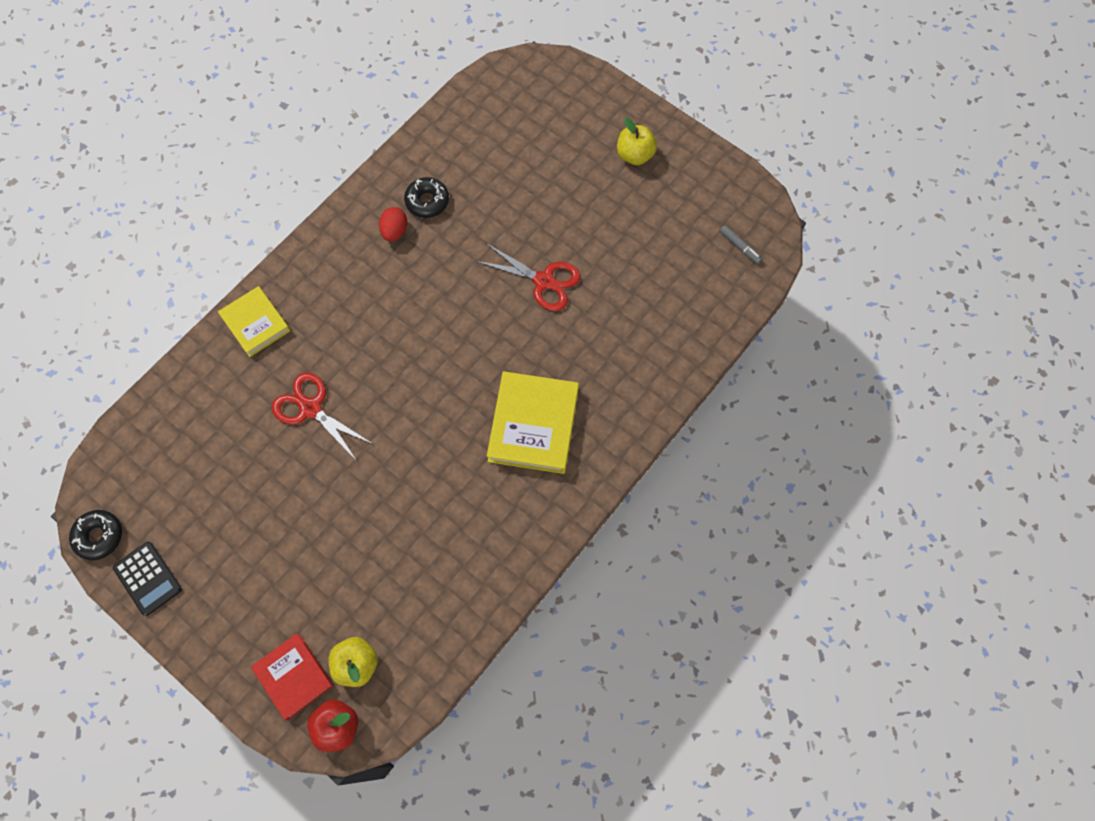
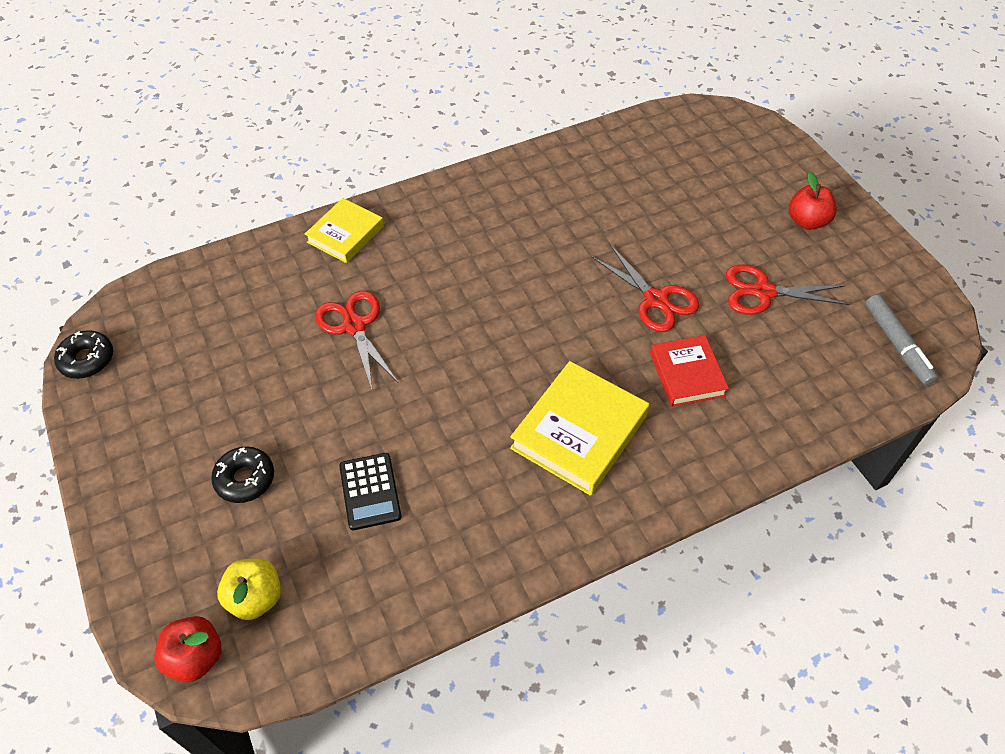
camera: 25 degrees right, 15 degrees down
black calculator [113,542,182,616] -> black calculator moved to [339,453,402,530]
yellow book [218,286,290,357] -> yellow book turned 45 degrees clockwise [305,198,384,263]
red book [251,633,334,720] -> red book moved to [650,335,729,407]
red egg [379,207,407,242] -> none
black donut [404,177,449,218] -> black donut moved to [211,446,274,503]
yellow apple [617,118,657,165] -> red apple [789,172,837,230]
grey marker [720,225,762,264] -> grey marker [865,294,938,385], size x1.70
none -> red scissors [726,264,850,315]

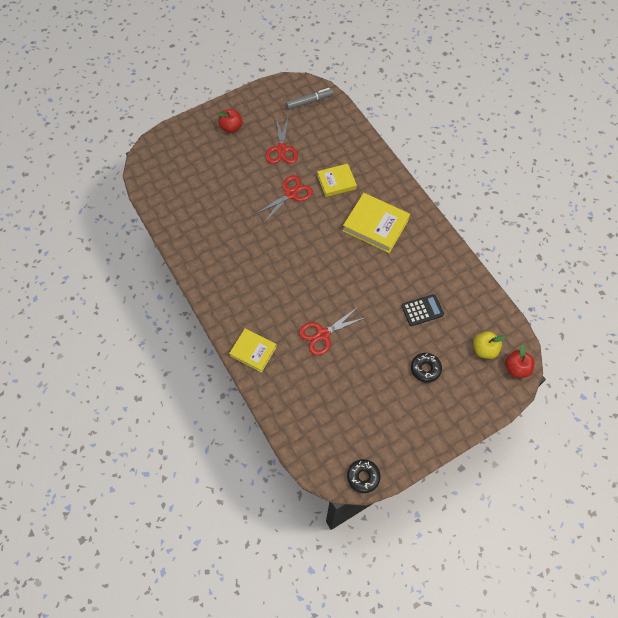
camera: 95 degrees left, 10 degrees up
red book [650,335,729,407] -> yellow book [317,164,357,197]

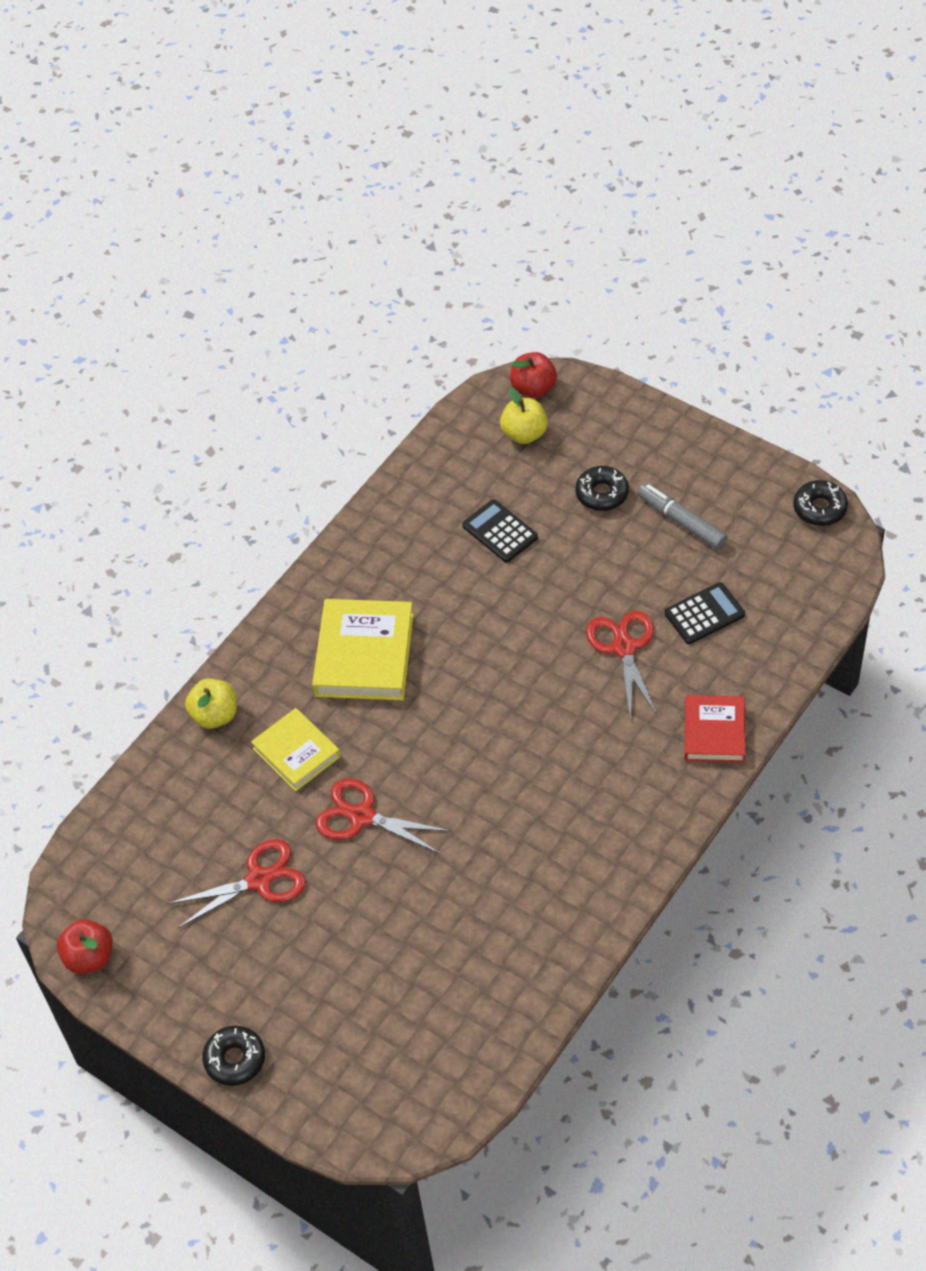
camera: 110 degrees left, 10 degrees down
red apple [218,109,242,133] -> red apple moved to [57,919,113,974]
yellow book [229,328,277,373] -> red book [685,695,745,763]
grey marker [286,88,334,110] -> grey marker moved to [637,483,727,549]
red scissors [299,306,367,356] -> red scissors turned 135 degrees counterclockwise [586,611,658,719]
none -> yellow apple [185,679,237,729]
none -> black donut [202,1026,265,1086]
none -> black calculator [664,582,745,644]

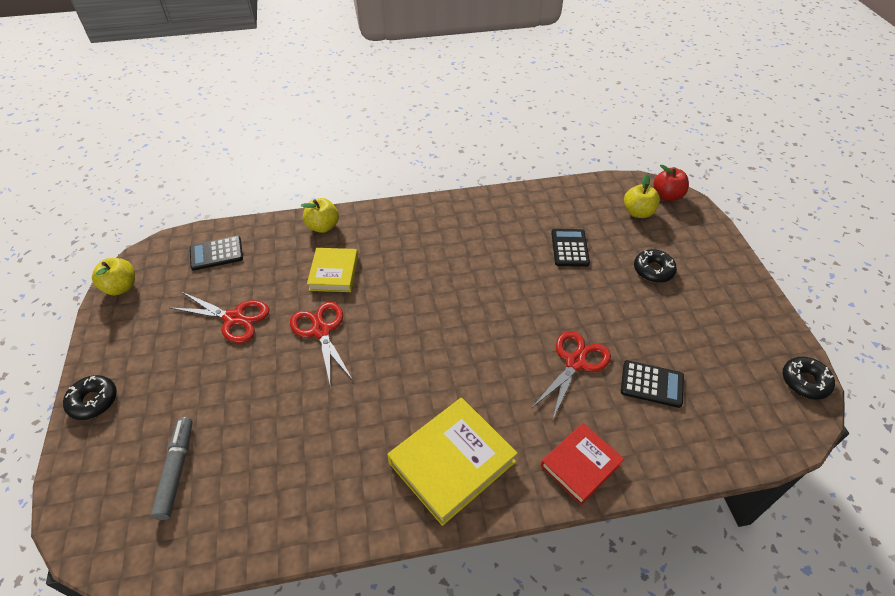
camera: 40 degrees right, 5 degrees down
red apple [57,919,113,974] -> yellow apple [92,258,135,295]
yellow book [312,599,414,700] -> yellow book moved to [387,398,518,526]
grey marker [637,483,727,549] -> grey marker moved to [151,417,193,520]
none -> black calculator [190,236,243,271]

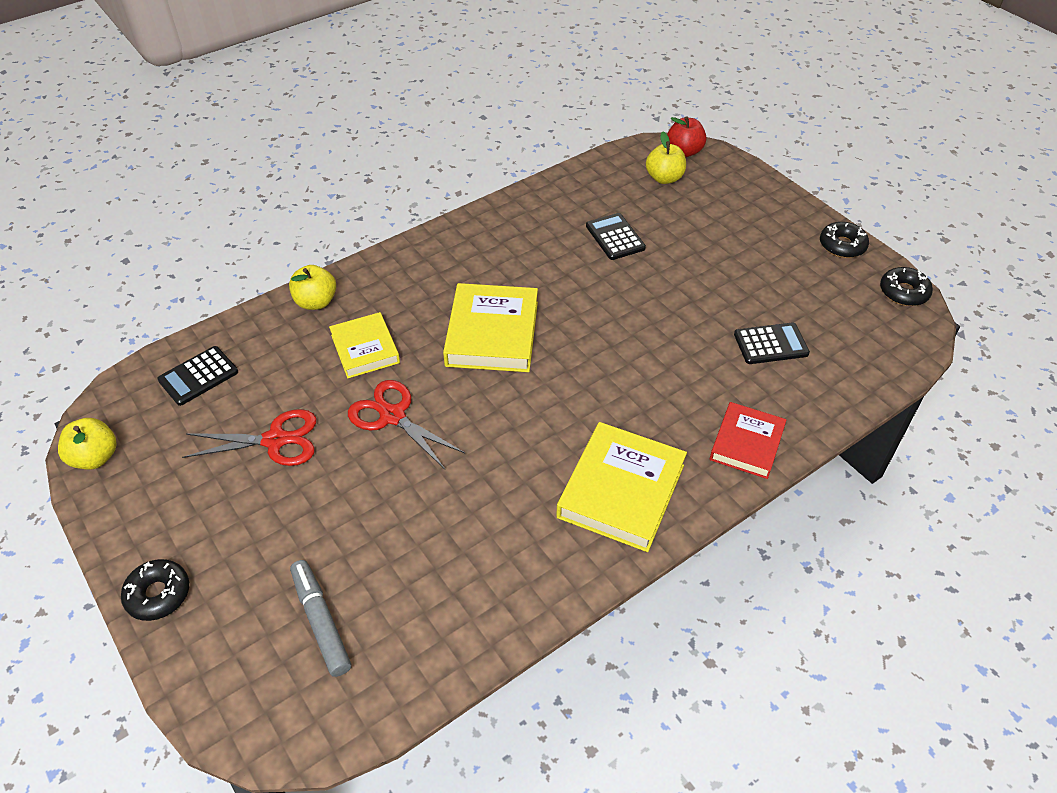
camera: 25 degrees left, 0 degrees up
red scissors [532,331,611,421] -> none
black donut [634,249,677,283] -> black donut moved to [820,222,869,258]
none -> yellow book [443,283,538,372]

